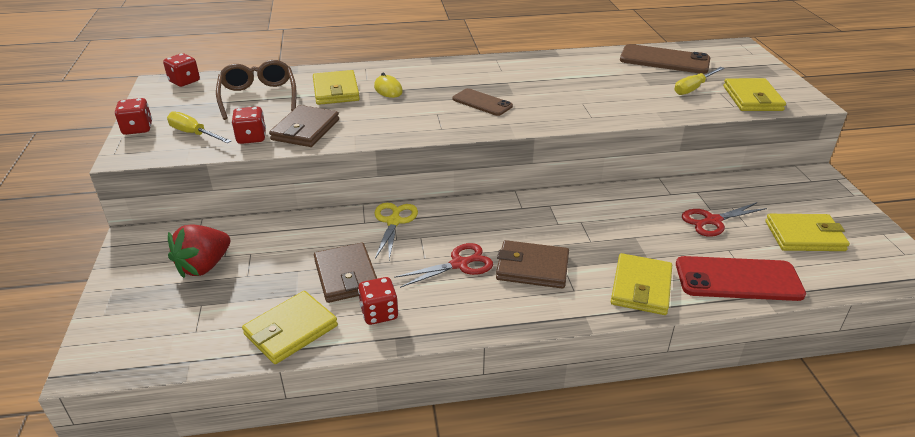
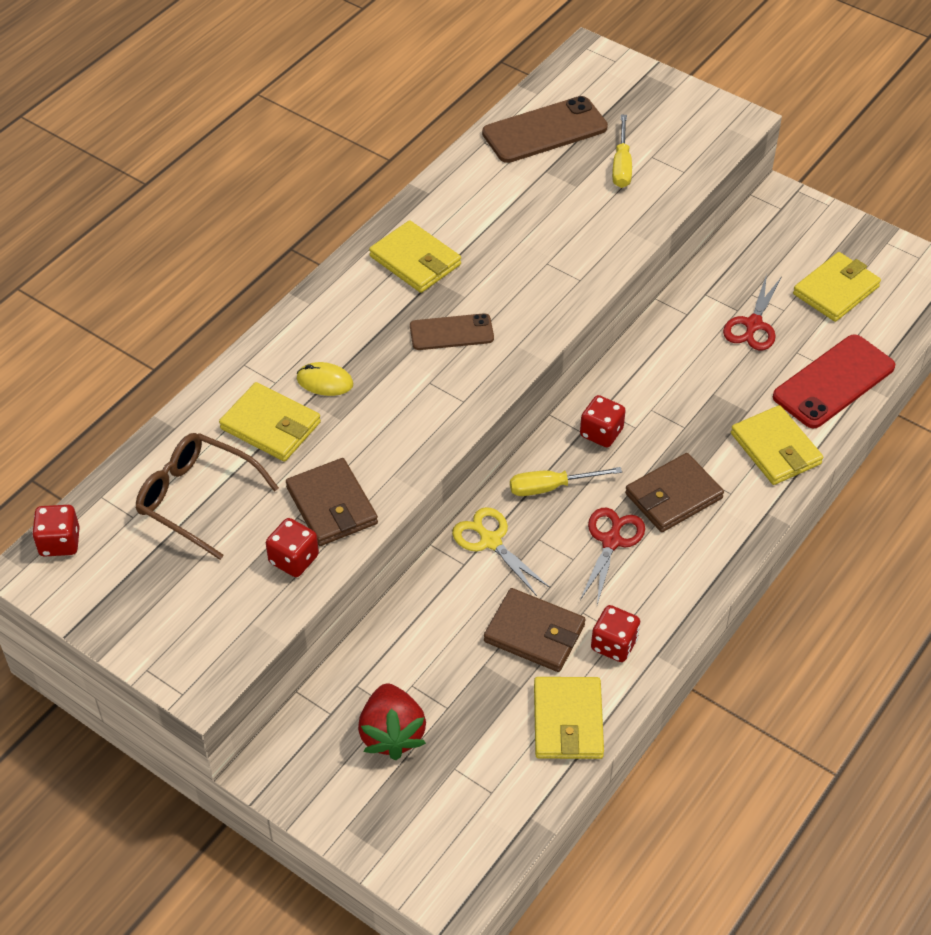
camera: 45 degrees left, 15 degrees up
red dice [115,98,152,135] -> red dice moved to [580,395,626,447]
yellow screwdriver [167,111,231,143] -> yellow screwdriver moved to [510,467,622,496]
yellow wallet [723,78,786,111] -> yellow wallet moved to [369,220,461,293]

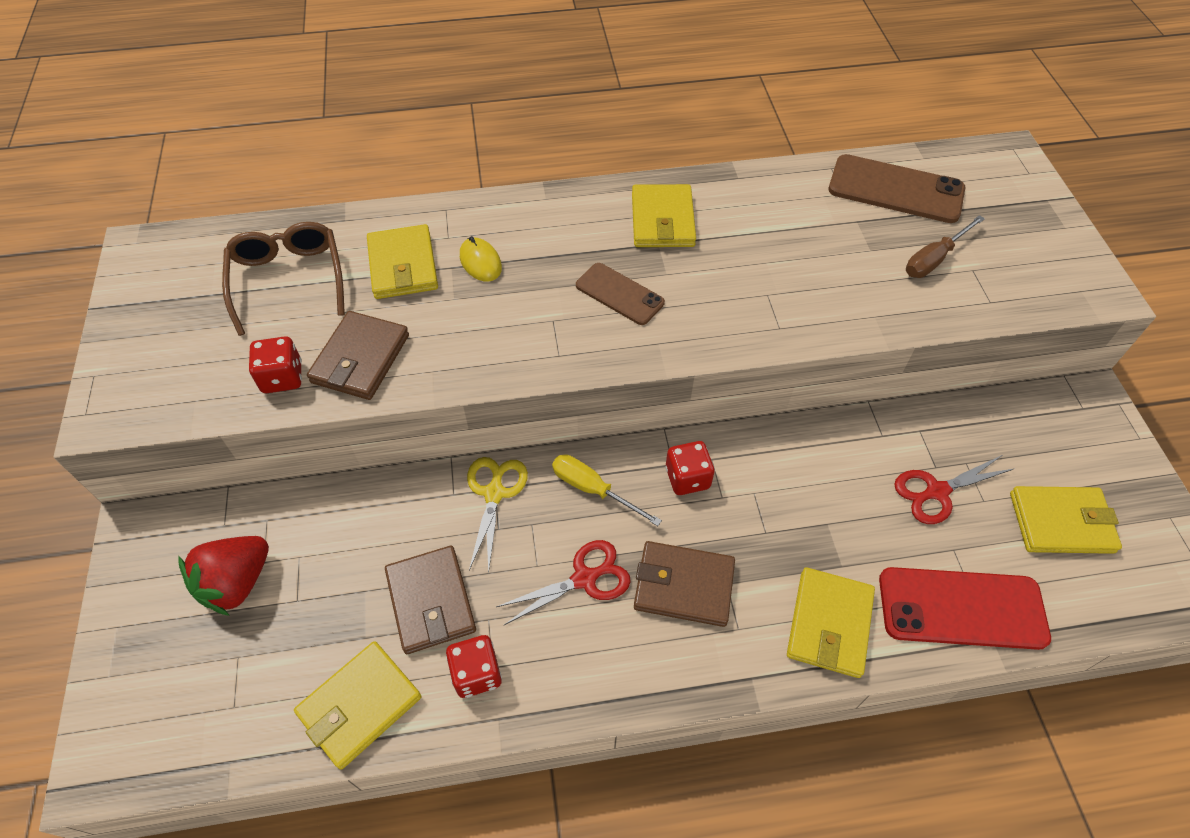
camera: 45 degrees right, 5 degrees up
red dice [32,505,80,557] -> none
yellow screwdriver [612,115,632,188] -> brown screwdriver [906,215,985,278]

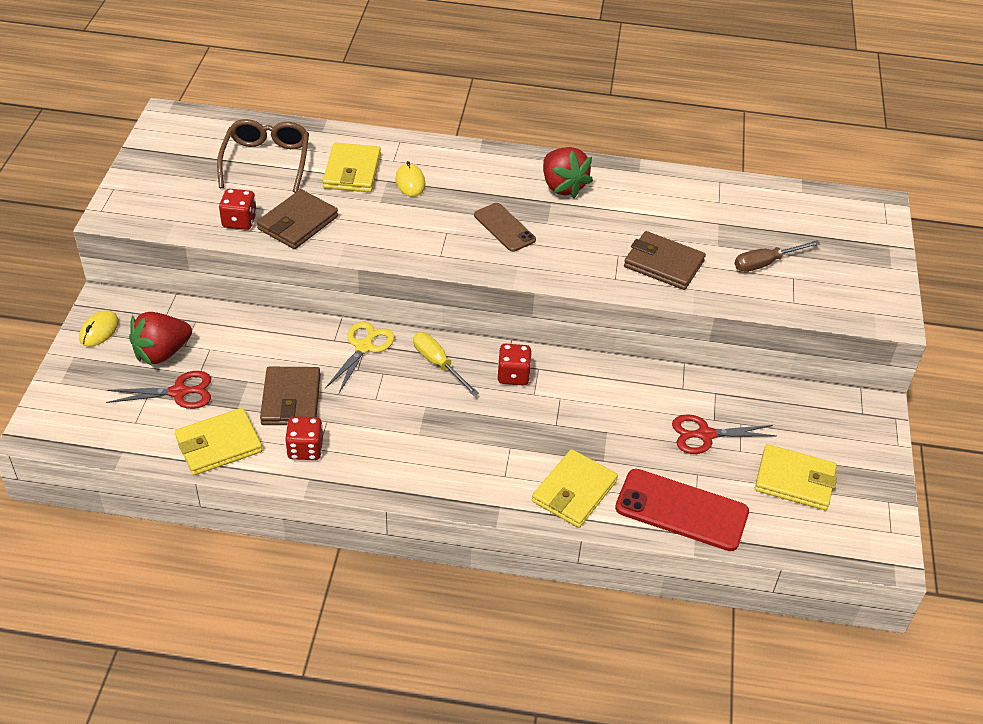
camera: 15 degrees right, 10 degrees down
red scissors [496,540,630,625] -> red scissors moved to [106,371,211,409]
yellow wallet [632,184,696,247] -> red strawberry [543,147,593,198]
brown wallet [634,541,735,627] -> brown wallet moved to [624,231,706,290]
brown phone [828,154,965,223] -> none
none -> yellow mouse [79,310,119,347]

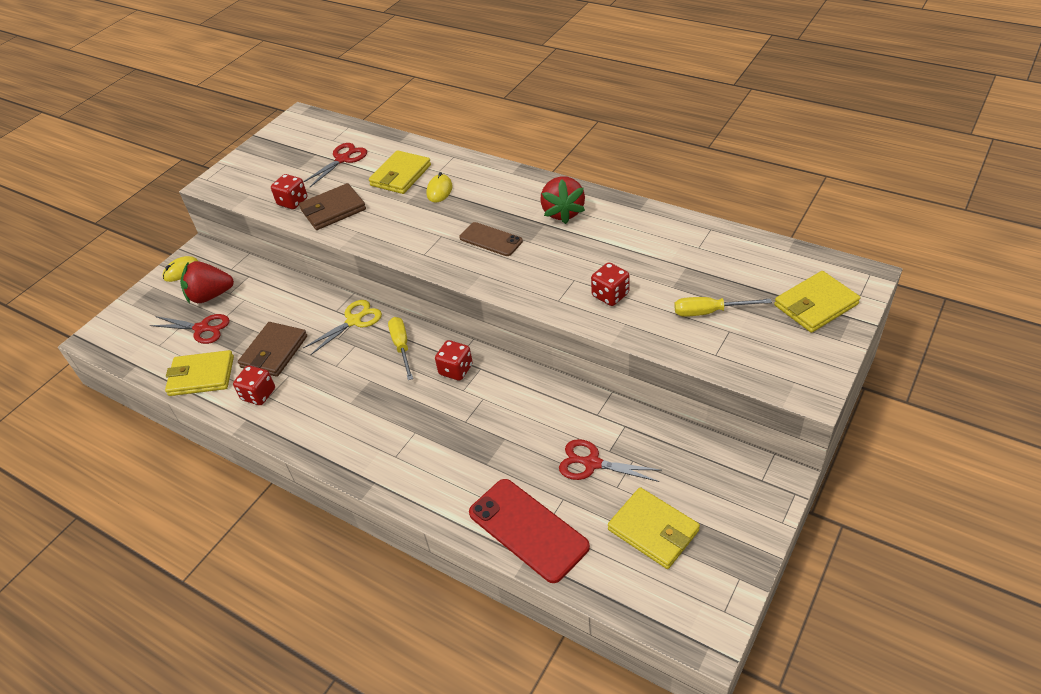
camera: 30 degrees right, 0 degrees up
brown glasses [217,119,309,193] -> red scissors [303,143,367,187]
brown phone [474,203,536,252] -> brown phone turned 45 degrees counterclockwise [459,222,523,256]
yellow wallet [532,449,618,528] -> yellow wallet moved to [774,271,860,333]
brown wallet [624,231,706,290] -> red dice [591,262,630,306]
brown screwdriver [734,240,821,272] -> yellow screwdriver [674,297,772,317]

